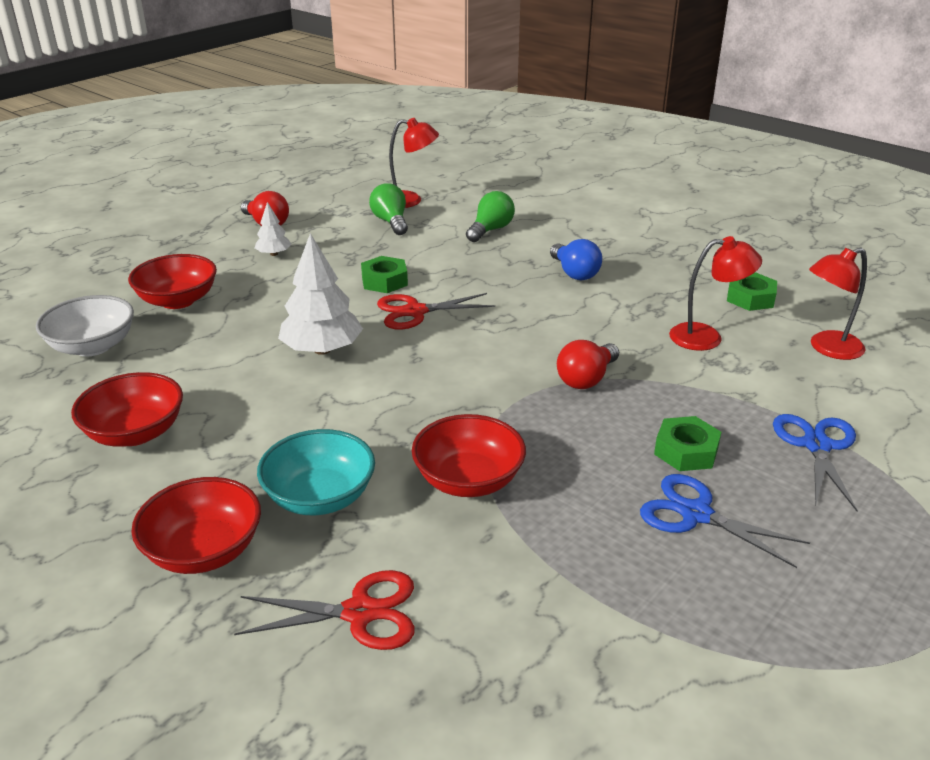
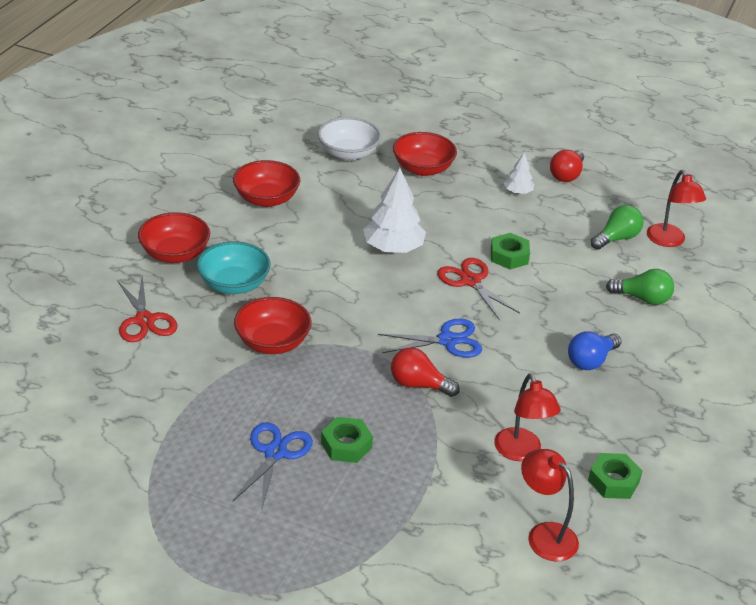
camera: 70 degrees right, 5 degrees up
blue scissors [773,414,858,512] -> blue scissors moved to [378,319,482,358]

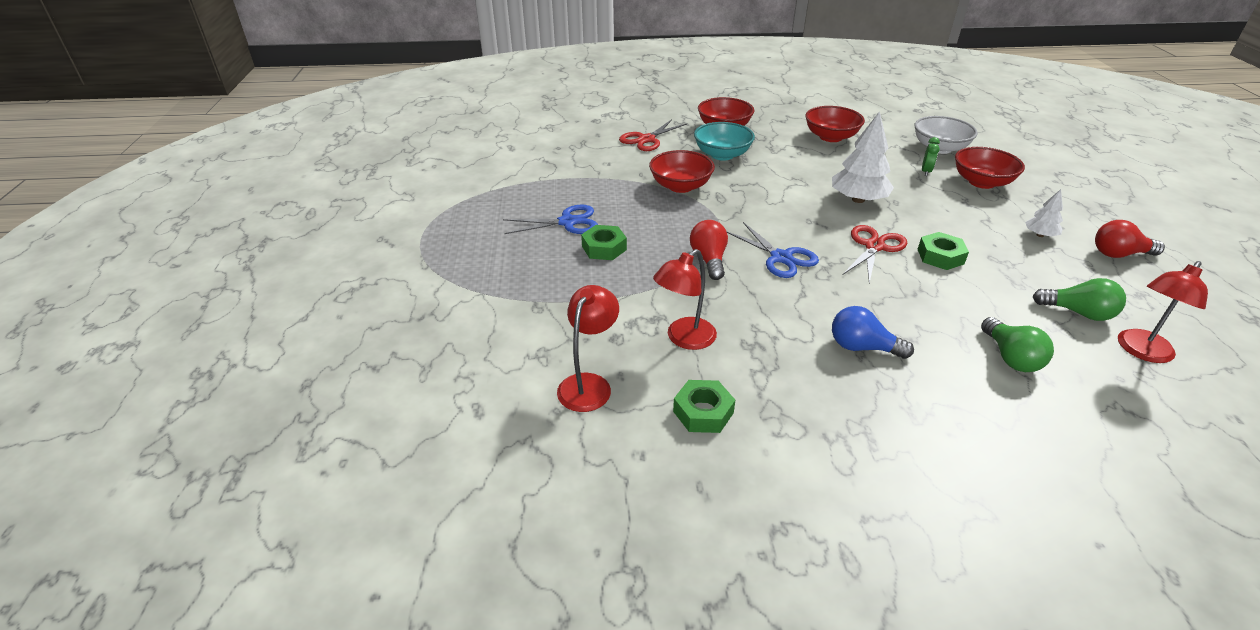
camera: 65 degrees right, 0 degrees up
none -> green clock [922,137,940,176]

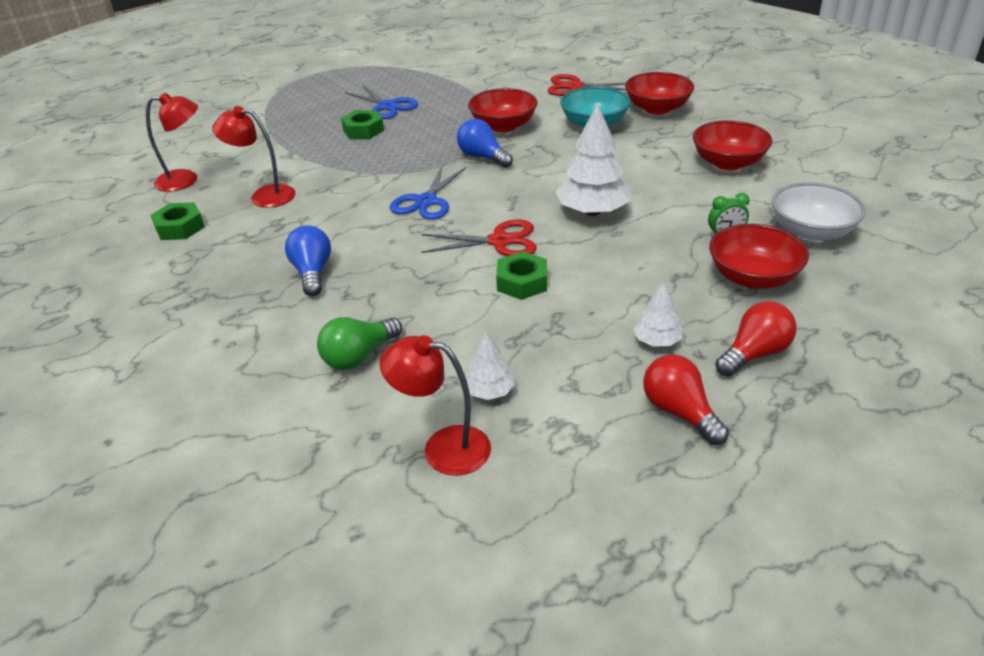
camera: 60 degrees right, 0 degrees up
red light bulb [690,220,728,280] -> red light bulb moved to [715,301,796,377]
green light bulb [1033,278,1126,321] -> white tree [465,332,515,400]
none -> blue light bulb [457,119,513,168]

